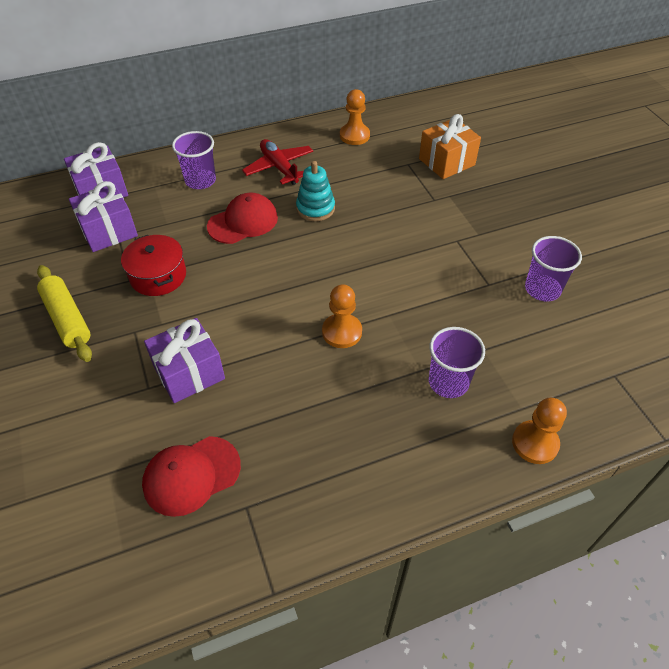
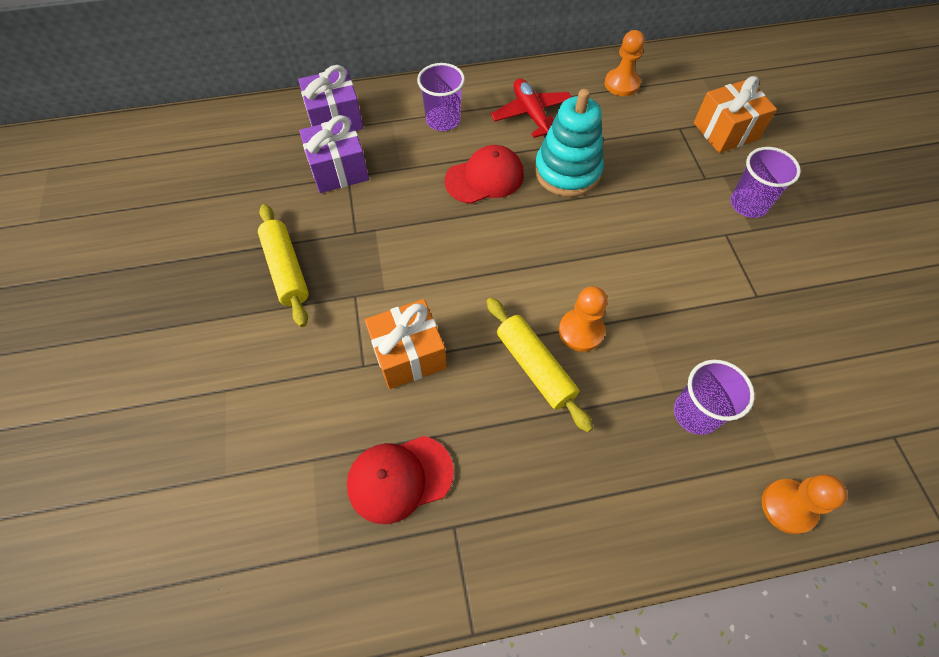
camera: 10 degrees right, 10 degrees up
red pot [121,235,186,296] -> none
purple gift [144,318,225,403] -> orange gift [365,299,447,389]
turquoise stacking toy [296,161,335,221] -> turquoise stacking toy [535,89,604,197], size x1.52
purple cup [525,236,582,301] -> purple cup moved to [730,147,801,218]
none -> yellow rolling pin [487,297,593,432]

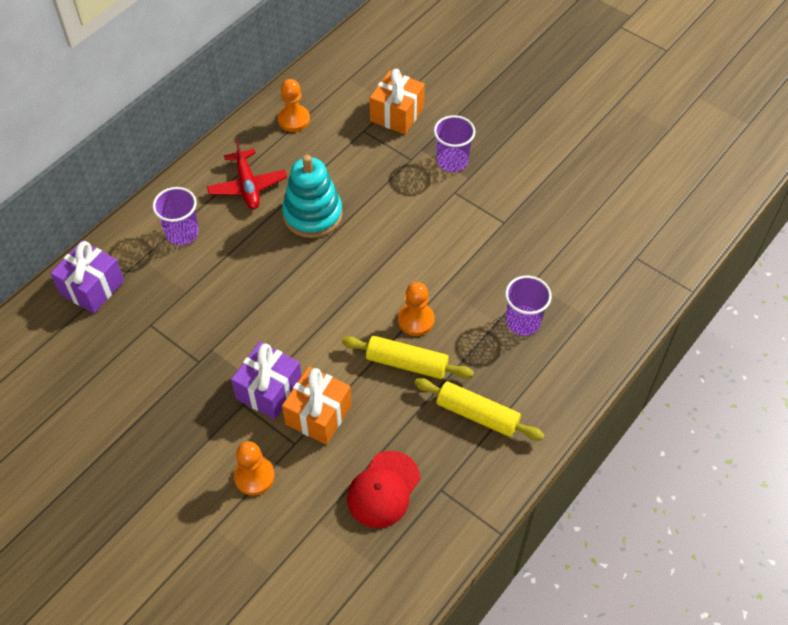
camera: 40 degrees left, 5 degrees down
yellow rolling pin [258,204,309,327] -> yellow rolling pin moved to [414,378,544,441]
purple gift [299,115,369,193] -> purple gift moved to [231,342,301,419]
red cap [445,145,524,204] -> none
red plane [491,78,572,138] -> red plane turned 135 degrees counterclockwise [207,138,287,209]
orange pawn [762,474,847,534] -> orange pawn moved to [234,441,275,496]

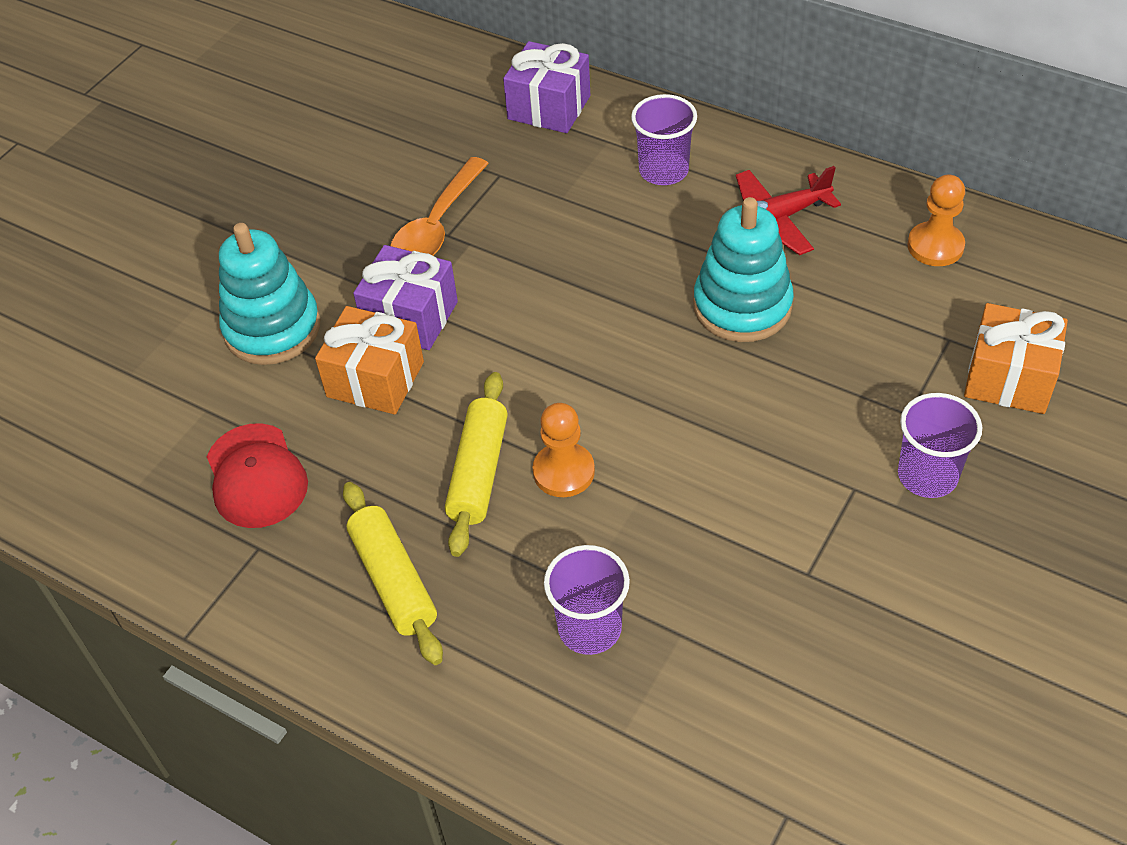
camera: 85 degrees right, 5 degrees down
orange pawn [234,441,275,496] -> turquoise stacking toy [219,223,320,365]
red cap [347,451,420,528] -> red cap turned 135 degrees counterclockwise [207,423,308,528]
yellow rolling pin [414,378,544,441] -> yellow rolling pin turned 45 degrees counterclockwise [343,482,443,665]
none -> orange spoon [390,157,489,256]

